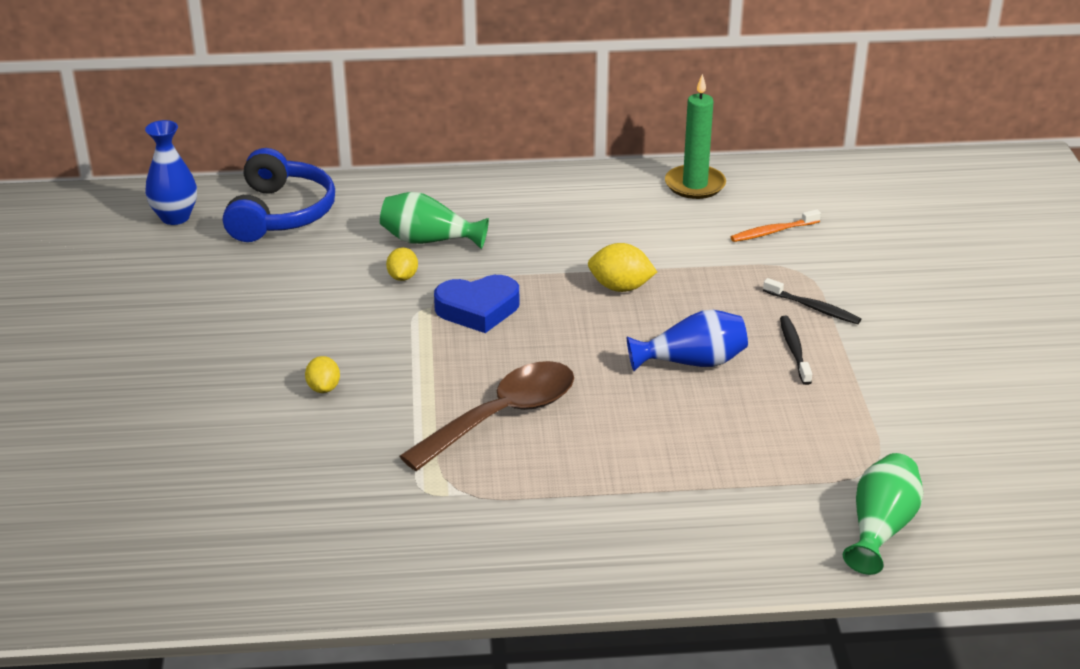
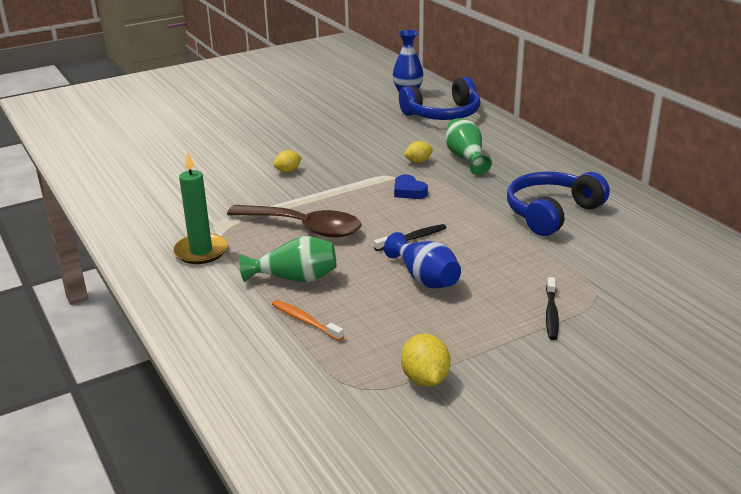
camera: 65 degrees right, 5 degrees down
blue heart [434,275,519,333] -> blue heart [394,175,428,199], size x0.65
yellow lemon [588,243,657,292] -> yellow lemon moved to [401,334,451,387]
green candle [665,74,726,199] -> green candle moved to [173,152,228,264]
orange toothbrush [731,209,821,242] -> orange toothbrush moved to [272,300,344,341]
black toothbrush [780,316,812,385] -> black toothbrush moved to [374,224,446,251]
green vase [843,453,923,575] -> green vase moved to [239,236,336,282]
none -> blue headphones [507,171,610,236]

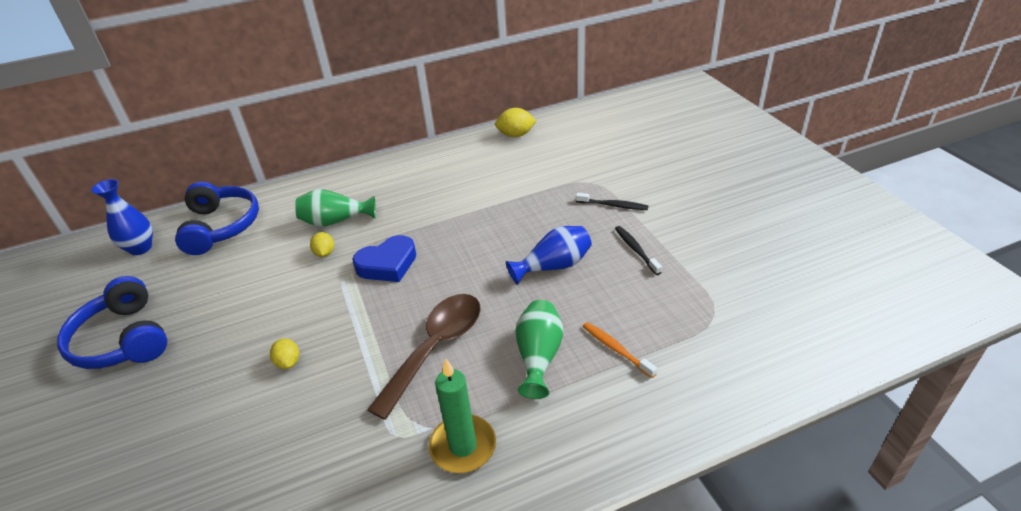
camera: 80 degrees left, 10 degrees up
orange toothbrush [272,300,344,341] -> orange toothbrush turned 90 degrees clockwise [583,322,657,378]
black toothbrush [374,224,446,251] -> black toothbrush moved to [615,226,662,275]
blue heart [394,175,428,199] -> blue heart [352,235,416,282], size x1.55
yellow lemon [401,334,451,387] -> yellow lemon moved to [495,108,537,137]
blue headphones [507,171,610,236] -> blue headphones moved to [57,276,167,369]

